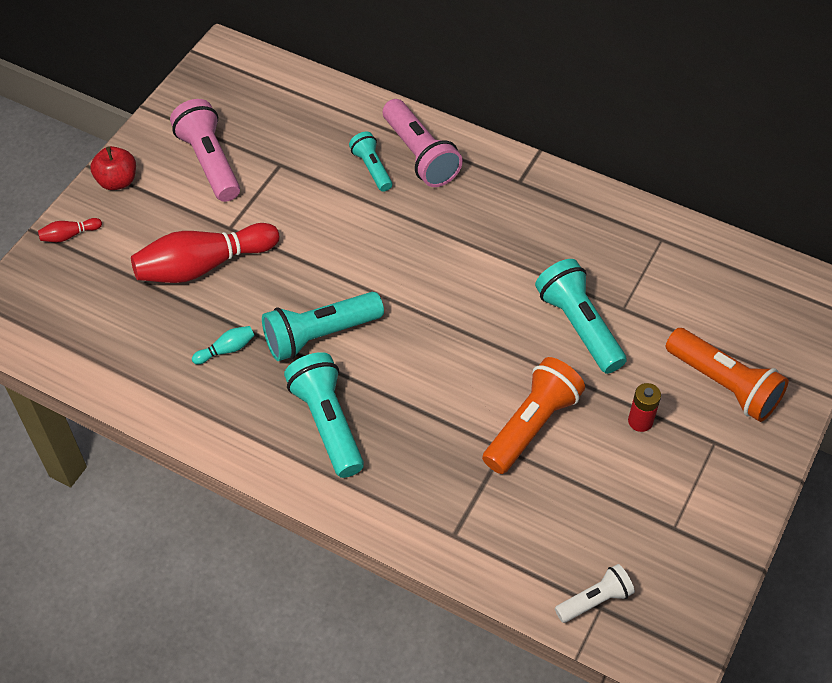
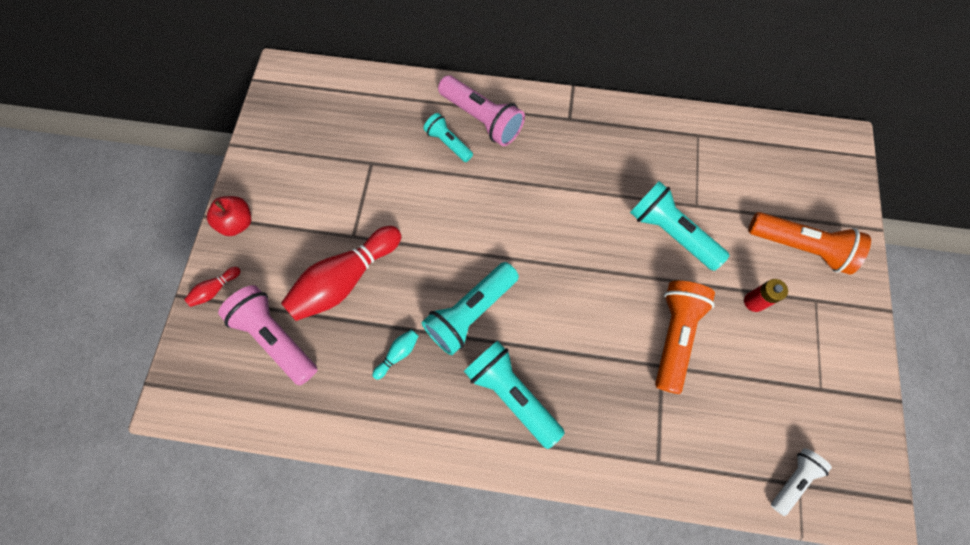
camera: 20 degrees left, 15 degrees up
pink flashlight [170,99,240,202] -> pink flashlight moved to [218,285,317,386]

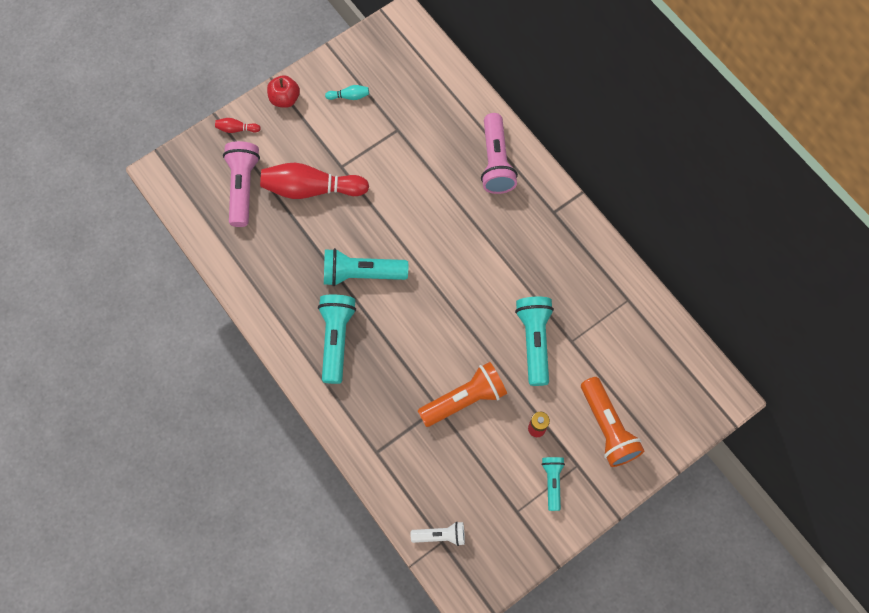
camera: 45 degrees right, 0 degrees up
turquoise bowling pin [372,329,418,380] -> turquoise bowling pin moved to [325,85,369,100]
turquoise flashlight [423,113,473,162] -> turquoise flashlight moved to [541,457,565,511]

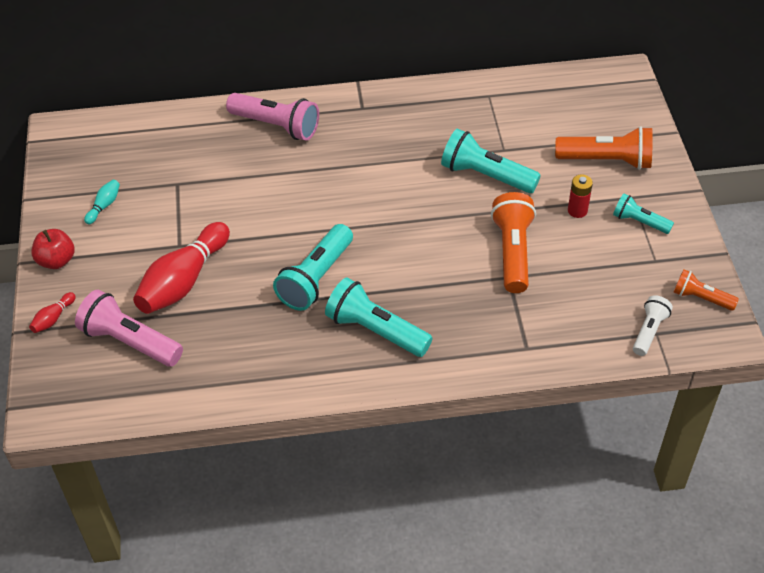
camera: 60 degrees left, 20 degrees down
none -> orange flashlight [674,269,739,311]

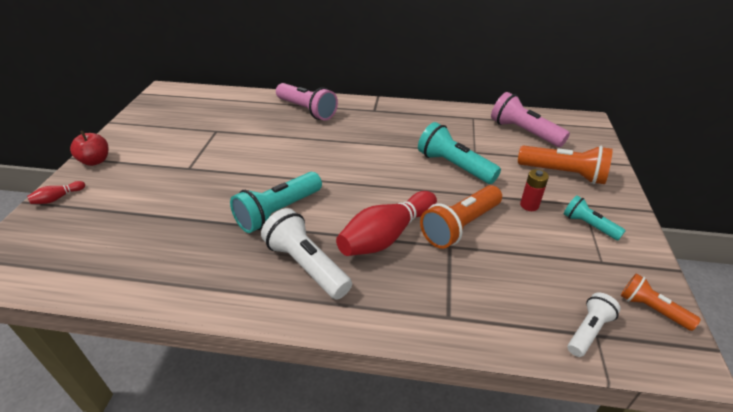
camera: 15 degrees right, 10 degrees down
pink flashlight [75,290,183,367] -> pink flashlight moved to [491,92,570,147]
turquoise bowling pin [84,180,120,224] -> none
red bowling pin [133,222,230,314] -> red bowling pin moved to [336,191,437,256]
turquoise flashlight [325,277,433,357] -> white flashlight [261,208,352,300]
orange flashlight [491,192,536,293] -> orange flashlight turned 150 degrees counterclockwise [420,185,502,249]

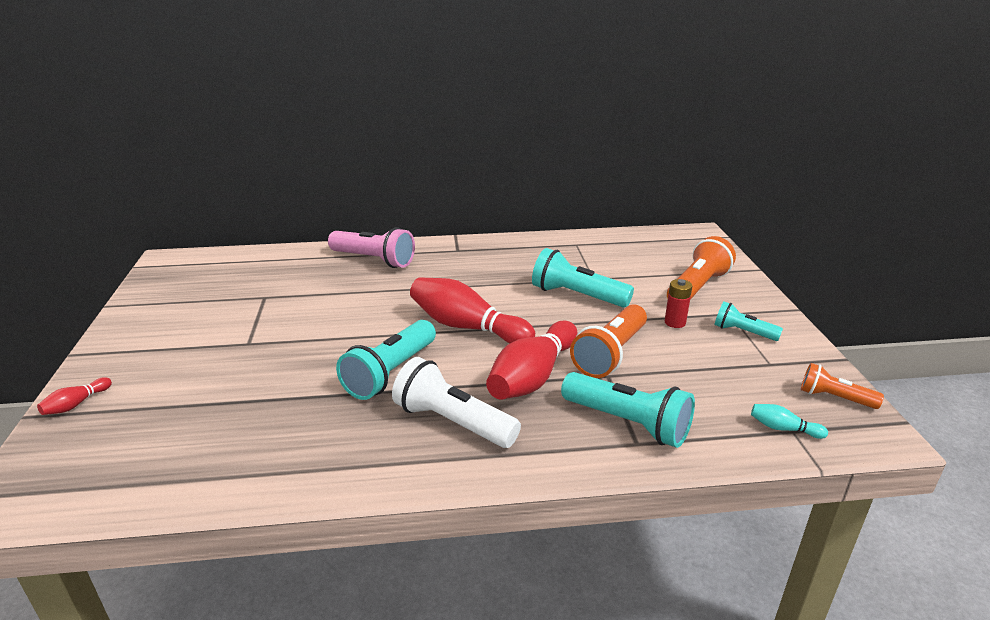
camera: 15 degrees left, 10 degrees down
red apple [70,131,109,166] -> none
pink flashlight [491,92,570,147] -> none
orange flashlight [518,145,612,184] -> orange flashlight turned 60 degrees counterclockwise [667,236,736,300]
white flashlight [568,293,621,357] -> turquoise bowling pin [751,404,828,439]
none -> red bowling pin [410,277,535,344]
none -> turquoise flashlight [561,372,695,448]

